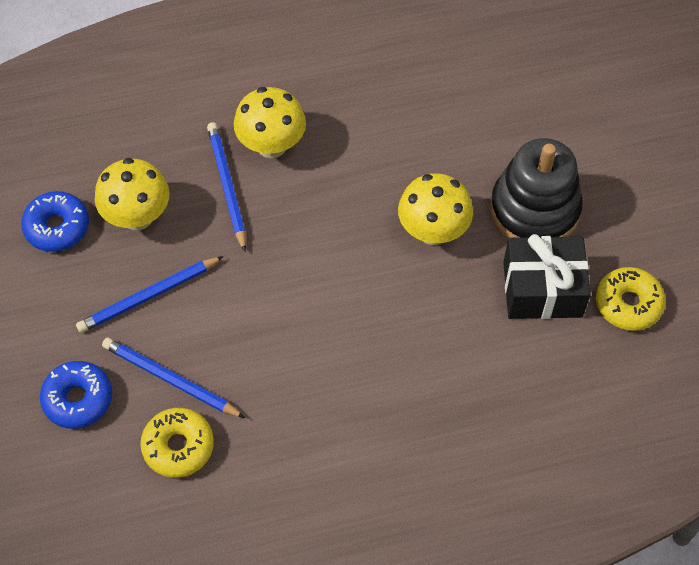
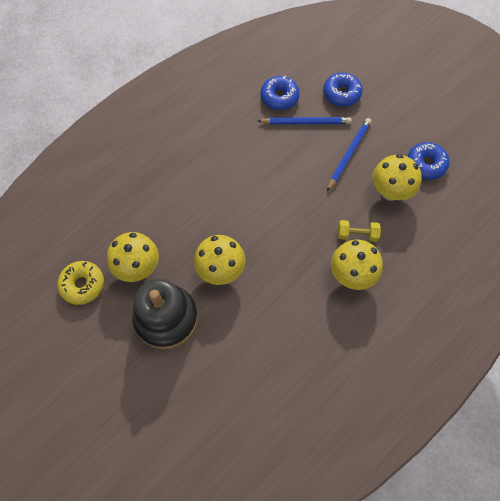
camera: 150 degrees right, 5 degrees up
yellow donut [140,408,214,478] -> blue donut [260,76,300,110]
blue pencil [207,122,246,252] -> yellow dumbbell [338,220,381,242]
black gift [503,234,591,319] -> yellow mushroom [107,232,159,282]

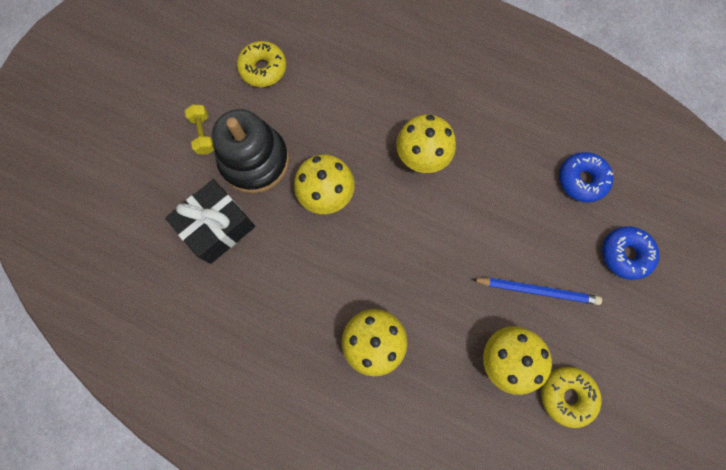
camera: 70 degrees right, 10 degrees up
yellow mushroom [107,232,159,282] -> yellow mushroom moved to [396,115,456,173]
blue pencil [258,117,352,125] -> none
yellow dumbbell [338,220,381,242] -> yellow dumbbell moved to [185,105,214,155]
blue donut [407,142,449,180] -> yellow donut [541,367,601,428]
none -> black gift [165,179,255,264]

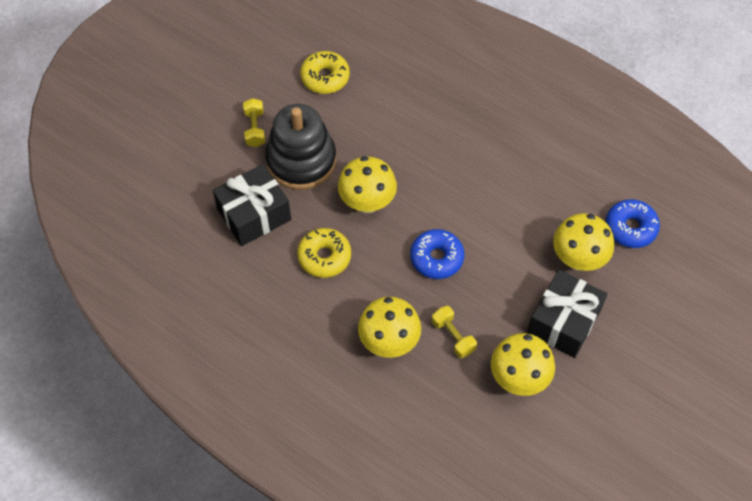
camera: 10 degrees right, 15 degrees down
yellow mushroom [396,115,456,173] -> yellow mushroom moved to [553,213,614,271]
blue pencil [472,278,602,305] -> black gift [527,269,607,358]
yellow donut [541,367,601,428] -> yellow donut moved to [297,228,351,278]
blue donut [602,226,659,280] -> blue donut moved to [410,229,464,279]
none -> yellow dumbbell [432,306,477,358]

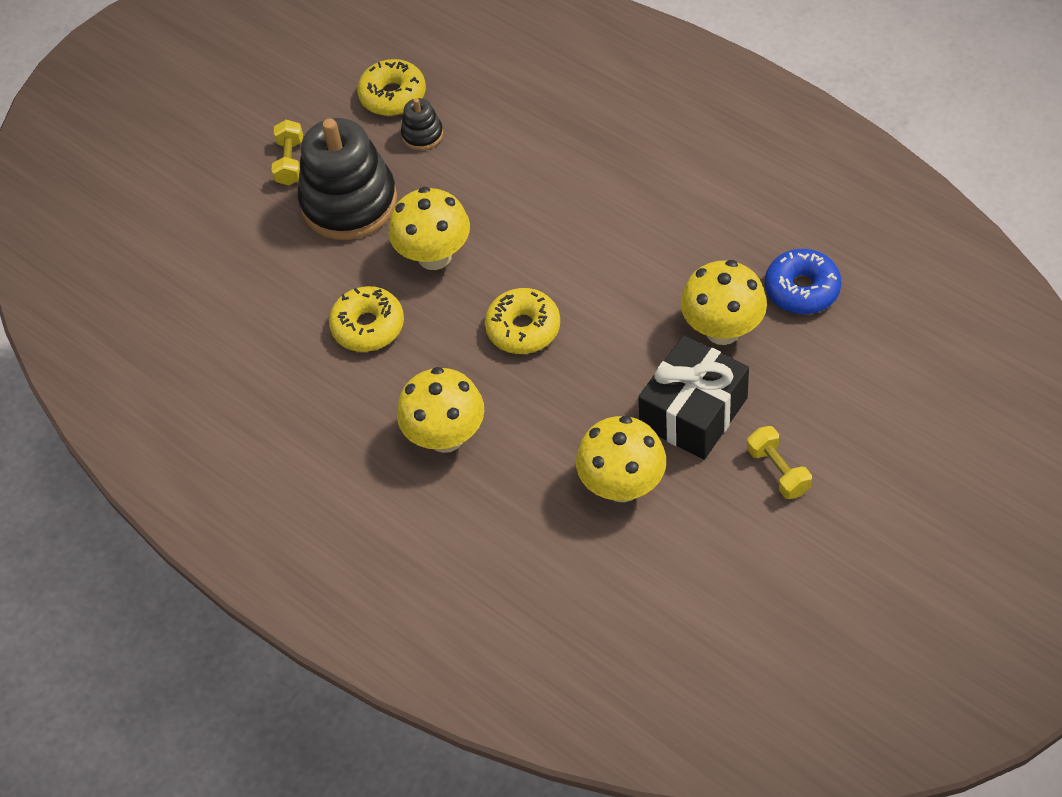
camera: 10 degrees right, 5 degrees down
black gift [213,164,291,246] -> none
blue donut [410,229,464,279] -> yellow donut [485,288,560,354]
yellow dumbbell [432,306,477,358] -> yellow dumbbell moved to [747,426,812,499]
none -> black stacking toy [401,98,443,150]

